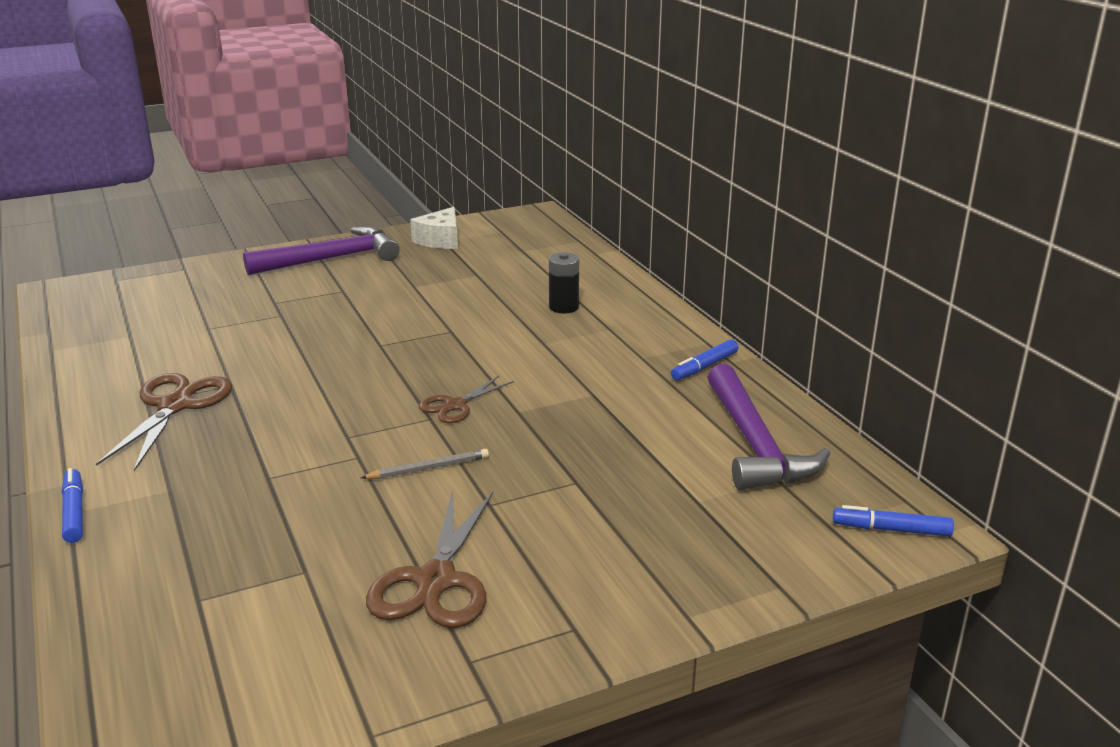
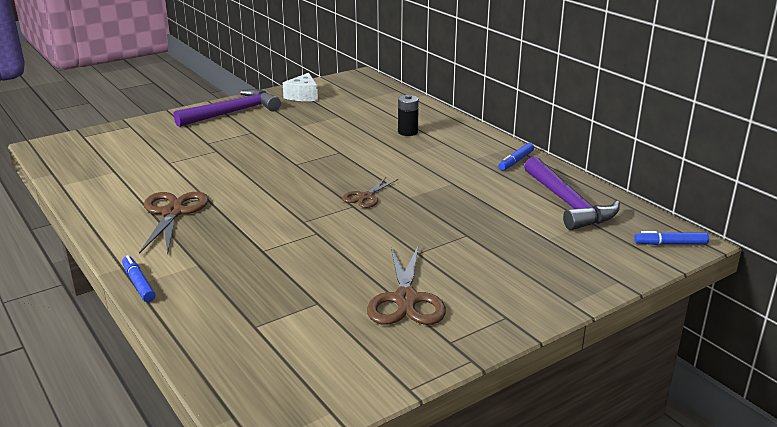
camera: 10 degrees left, 0 degrees up
grey pencil [361,449,489,479] -> none

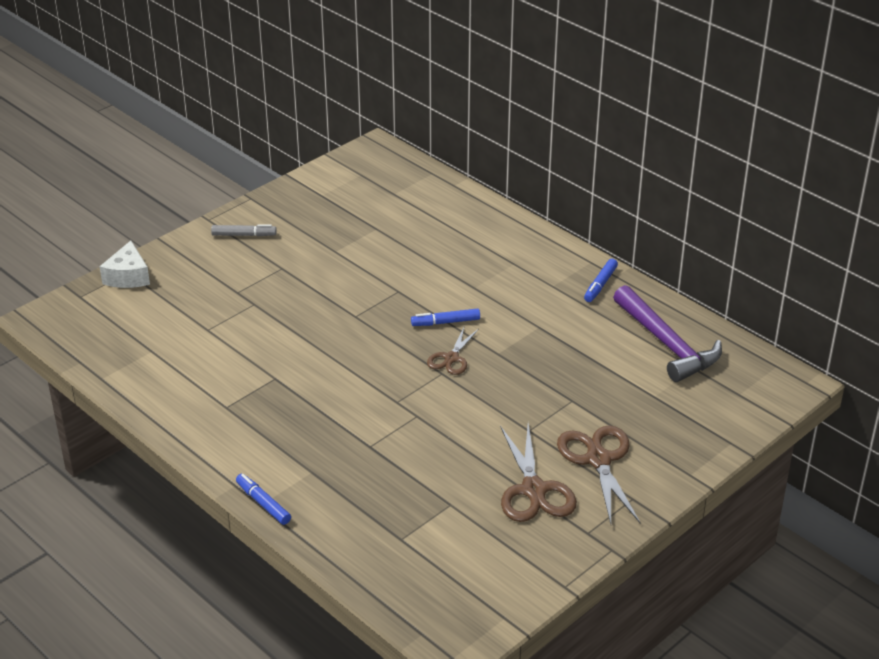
camera: 10 degrees left, 10 degrees up
brown scissors [139,192,209,254] -> brown scissors moved to [557,425,640,524]
purple hammer [174,89,281,127] -> grey marker [211,224,277,237]
white cheese [283,73,318,101] -> white cheese moved to [100,241,150,288]
black battery [398,95,419,136] -> none
blue marker [634,231,709,245] -> blue marker moved to [411,308,480,326]

